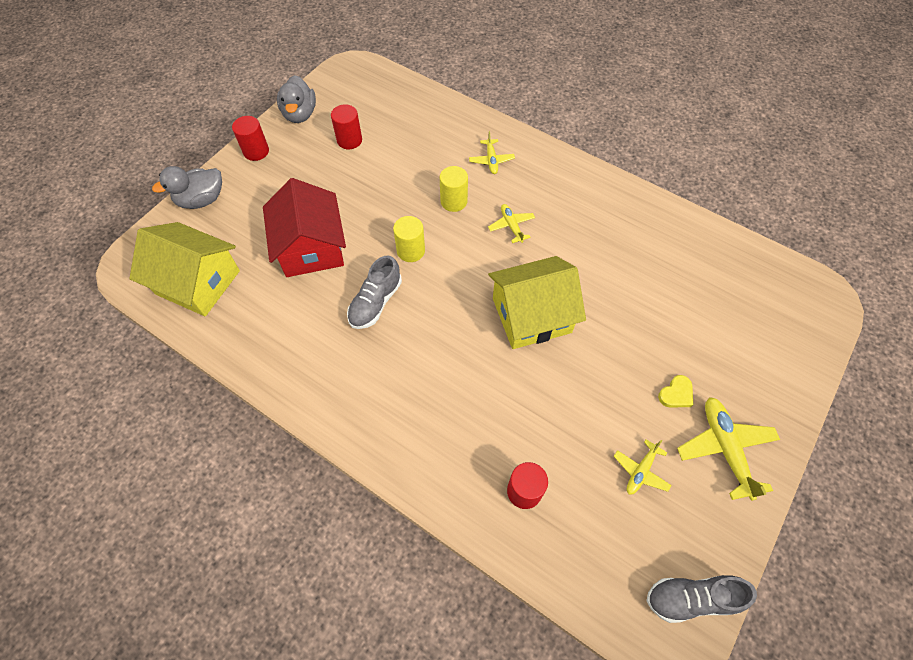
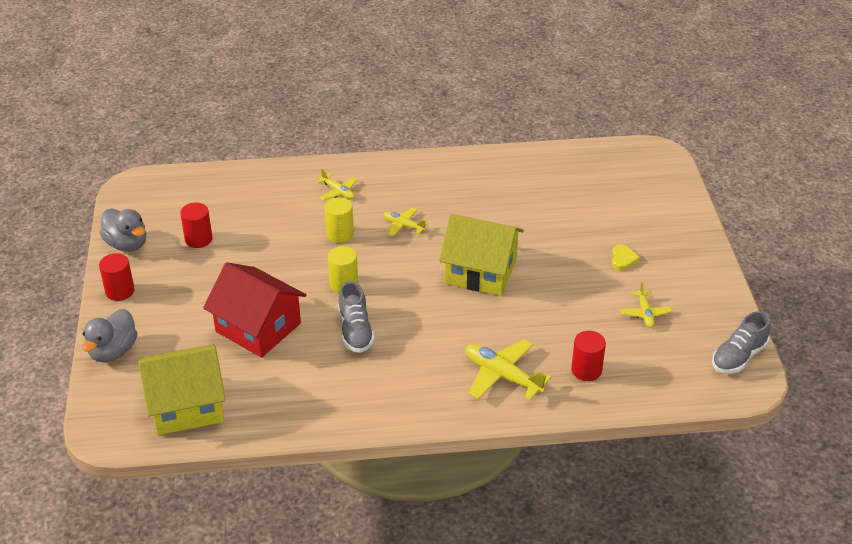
camera: 40 degrees left, 20 degrees down
yellow house [488,256,586,349] -> yellow house turned 75 degrees clockwise [439,214,524,296]
yellow plane [677,397,780,501] -> yellow plane moved to [465,339,552,400]

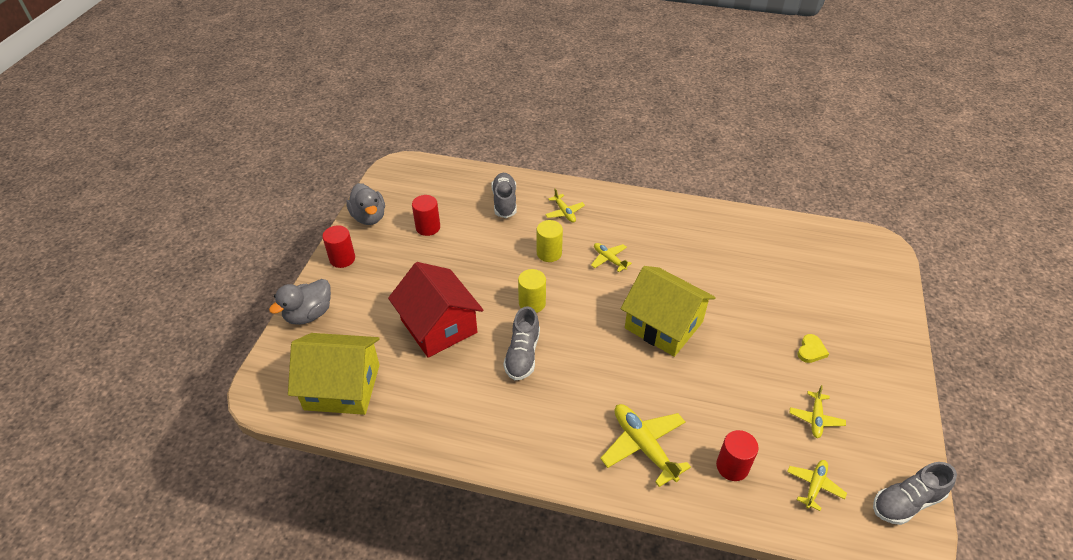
camera: 20 degrees right, 5 degrees up
none -> grey shoe [491,173,517,218]
none -> yellow plane [787,460,847,511]

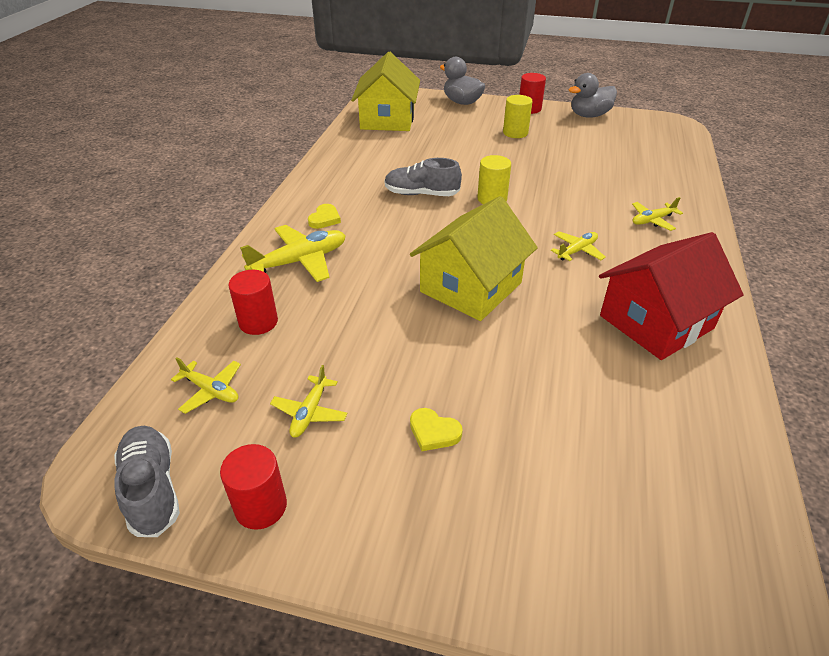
camera: 90 degrees right, 5 degrees down
red house [388,262,483,358] -> red house moved to [599,232,744,360]
red cylinder [412,195,440,236] -> red cylinder moved to [220,444,287,530]
grey shoe [491,173,517,218] -> none
yellow cylinder [537,220,563,262] -> yellow cylinder moved to [503,95,533,138]
yellow plane [790,385,846,438] -> yellow plane turned 90 degrees counterclockwise [270,365,348,438]
none -> yellow heart [308,204,341,229]

